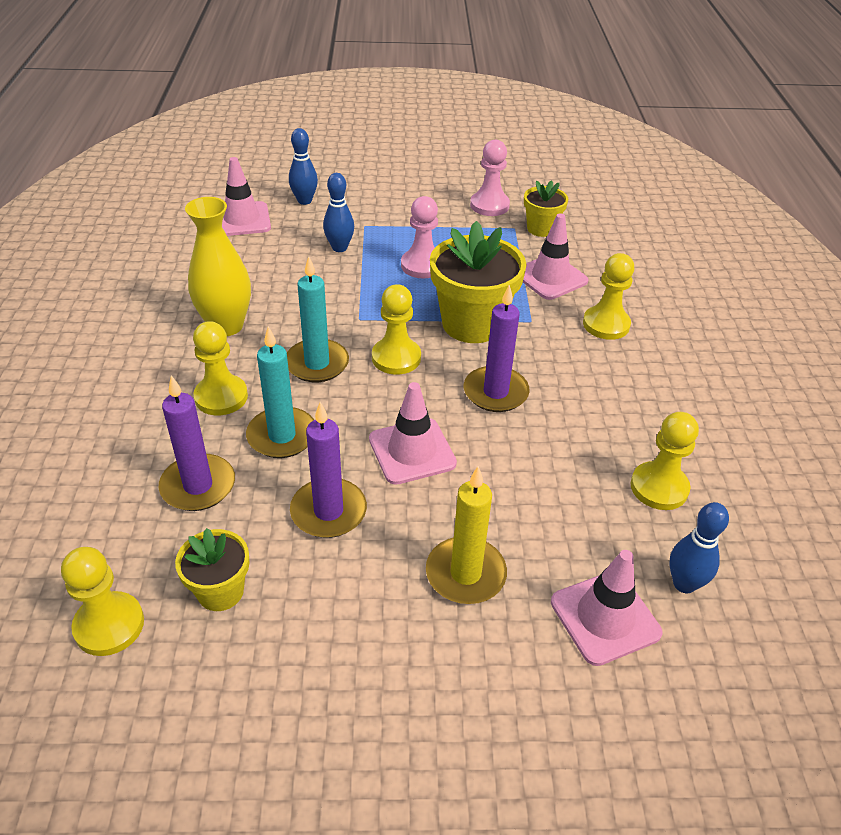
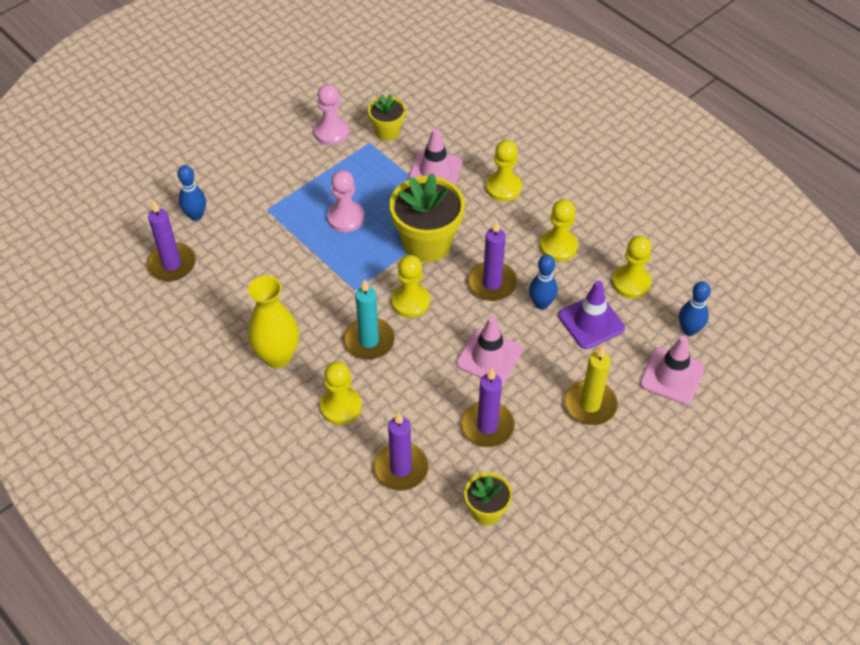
camera: 40 degrees left, 10 degrees up
yellow pawn [61,547,144,656] -> yellow pawn moved to [540,199,578,261]
pink traffic cone [222,157,271,236] -> purple candle [146,200,196,281]
turquoise candle [246,326,314,458] -> none
blue bowling pin [323,173,354,252] -> blue bowling pin moved to [529,254,558,309]
none -> purple traffic cone [558,281,625,349]

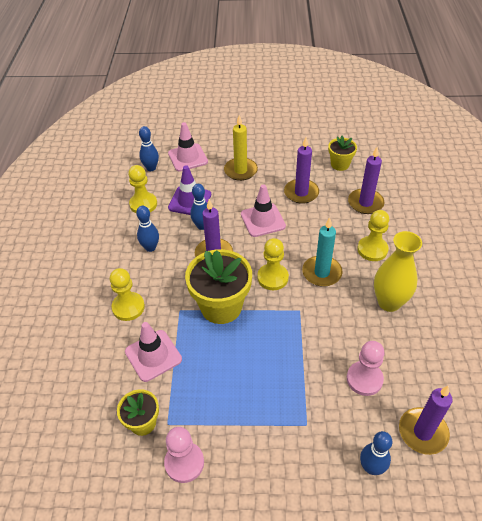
camera: 135 degrees left, 5 degrees down
pink pawn [327,170,364,232] -> pink pawn moved to [347,341,385,396]
yellow pawn [540,199,578,261] -> blue bowling pin [136,206,159,252]

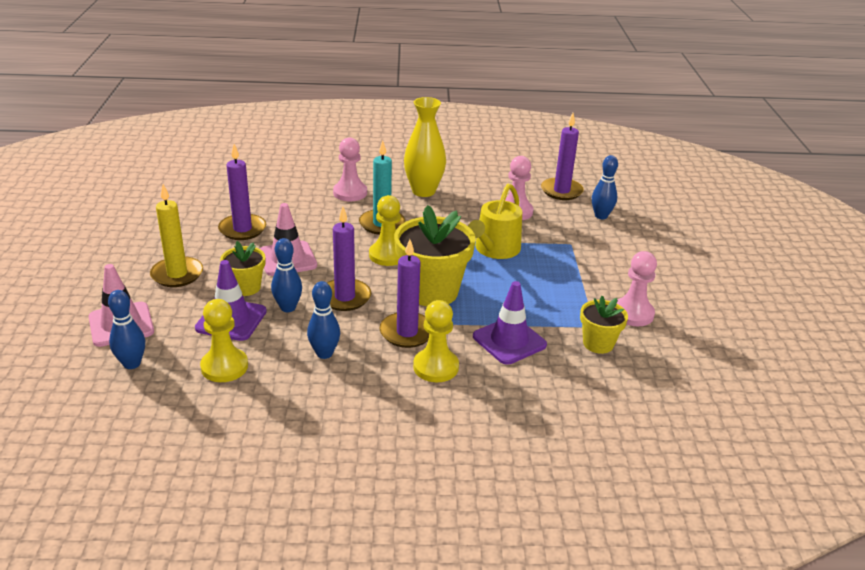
camera: 95 degrees left, 15 degrees down
pink traffic cone [125,322,182,382] -> purple traffic cone [473,281,547,365]
yellow flower pot [328,136,357,171] -> yellow flower pot moved to [220,241,265,296]
purple candle [348,147,385,214] -> purple candle moved to [379,239,429,348]
yellow pawn [357,210,389,261] -> pink pawn [333,137,367,201]
none -> yellow watering can [468,184,522,259]

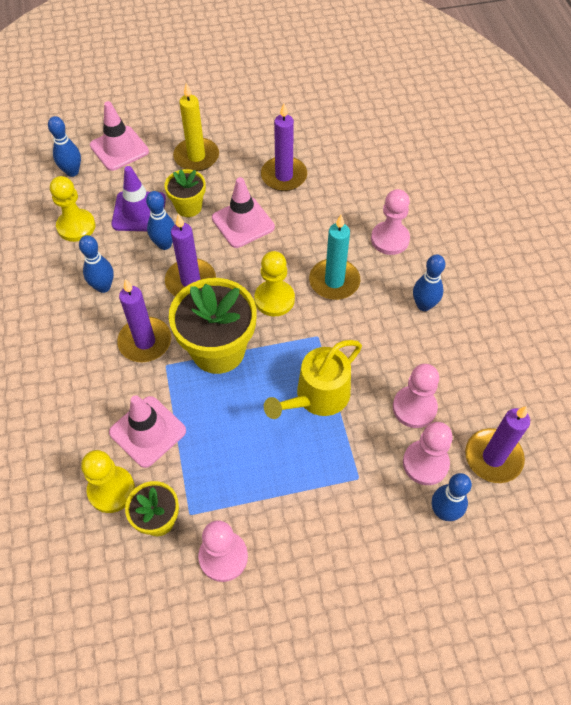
camera: 80 degrees right, 25 degrees up
yellow vase [404,97,446,197] -> blue bowling pin [413,254,445,311]
yellow pawn [413,300,459,382] -> yellow pawn moved to [81,450,135,513]
yellow watering can [468,184,522,259] -> yellow watering can turned 60 degrees counterclockwise [264,340,362,419]
purple traffic cone [473,281,547,365] -> pink traffic cone [109,395,186,468]
none -> pink pawn [403,422,453,485]

